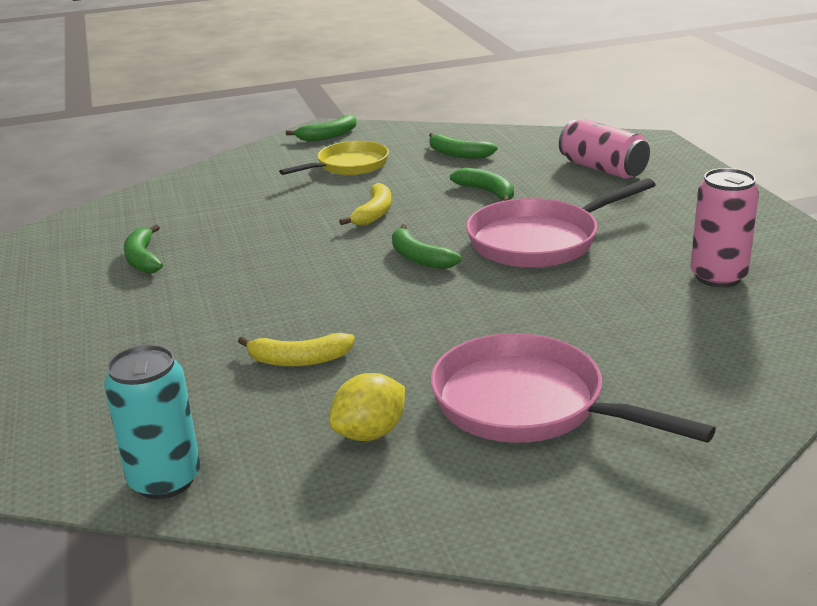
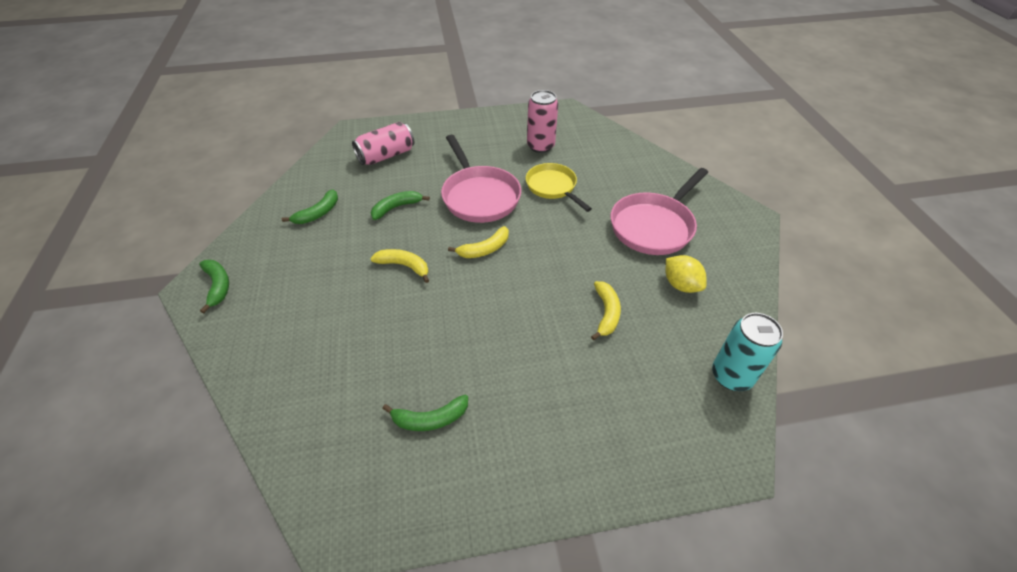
camera: 85 degrees left, 20 degrees up
yellow pan [279,141,389,175] -> yellow pan moved to [526,163,592,212]
green banana [392,224,461,269] -> yellow banana [448,226,509,258]

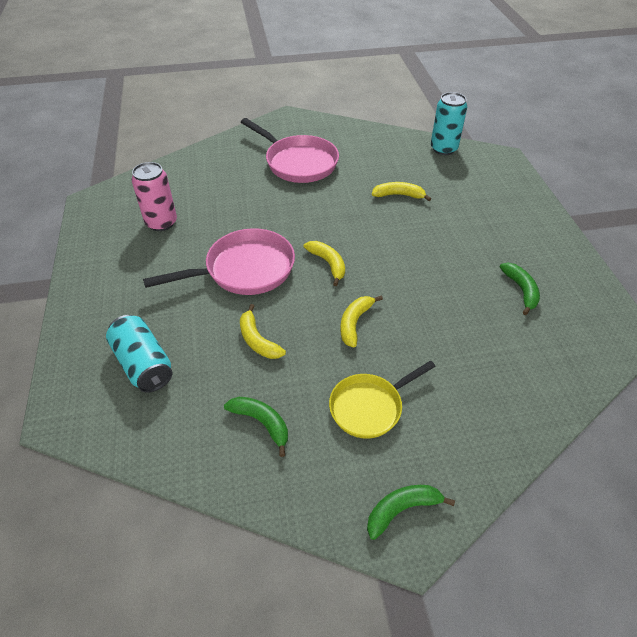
camera: 90 degrees left, 0 degrees up
pink can [352,122,414,165] -> turquoise can [106,315,172,393]
green banana [371,191,430,220] -> yellow banana [240,304,286,359]
yellow pan [526,163,592,212] -> yellow pan moved to [329,361,436,439]
yellow lemon [666,255,707,293] -> none

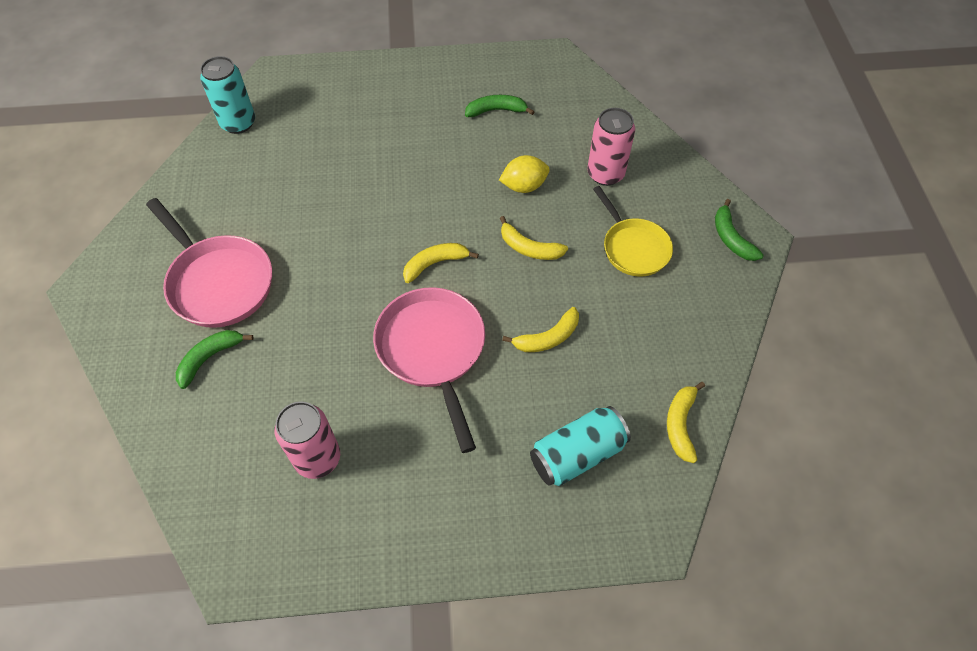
camera: 85 degrees left, 10 degrees up
green banana [224,397,288,457] -> green banana moved to [176,330,254,389]
pink pan [241,118,339,183] -> pink pan turned 90 degrees clockwise [146,198,272,328]
yellow banana [372,182,431,201] -> yellow banana moved to [667,382,705,463]
none -> yellow lemon [499,155,550,193]
none -> pink can [587,108,635,186]

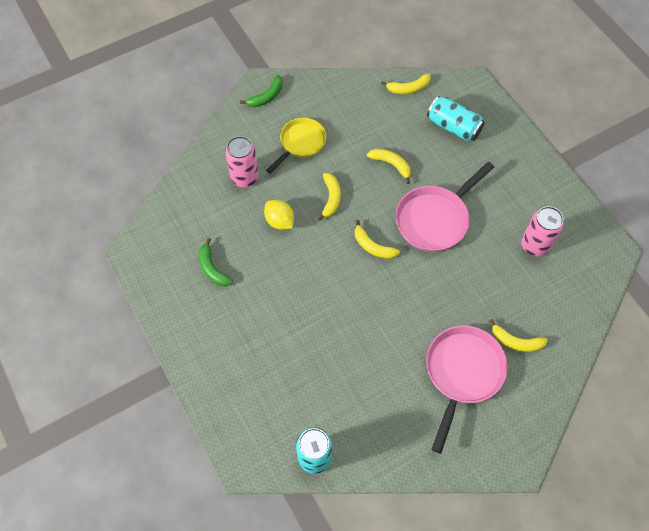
camera: 115 degrees left, 5 degrees up
green banana [176,330,254,389] -> yellow banana [489,319,548,352]

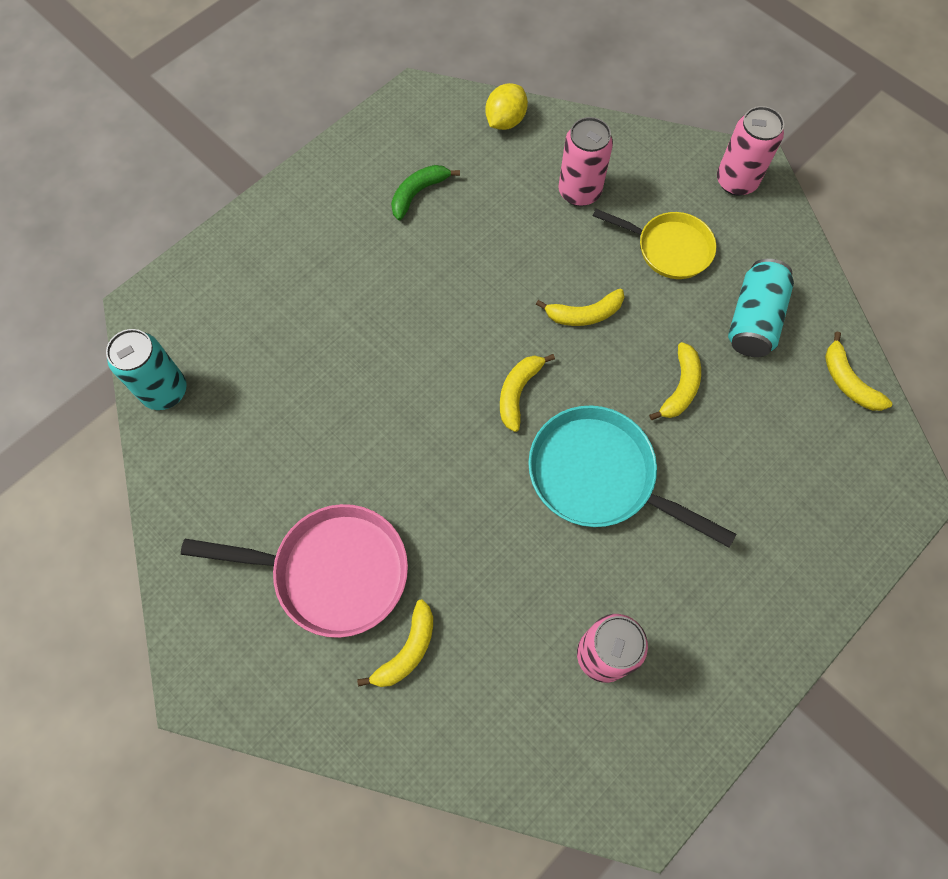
camera: 75 degrees right, 5 degrees up
green banana [240,75,282,107] -> pink can [717,106,784,196]
yellow lemon [264,200,294,230] -> yellow lemon moved to [485,83,528,130]
pink pan [395,162,494,252] -> turquoise pan [528,405,736,547]
turquoise can [427,96,485,141] -> turquoise can moved to [728,259,794,357]
yellow banana [489,319,548,352] -> yellow banana turned 150 degrees counterclockwise [357,599,433,687]

